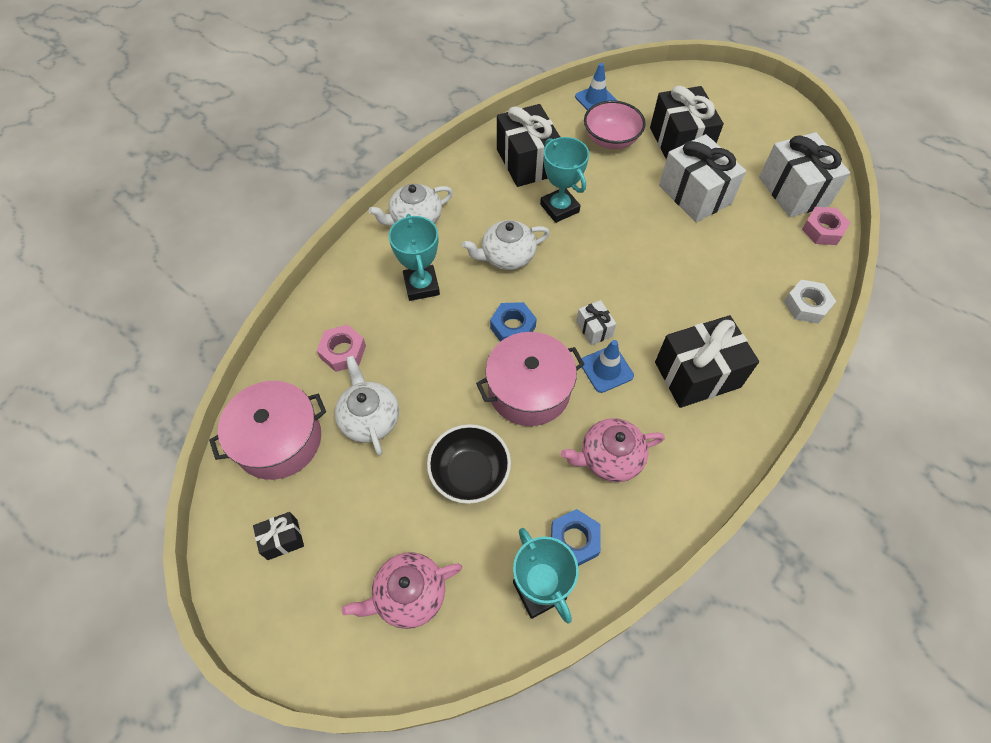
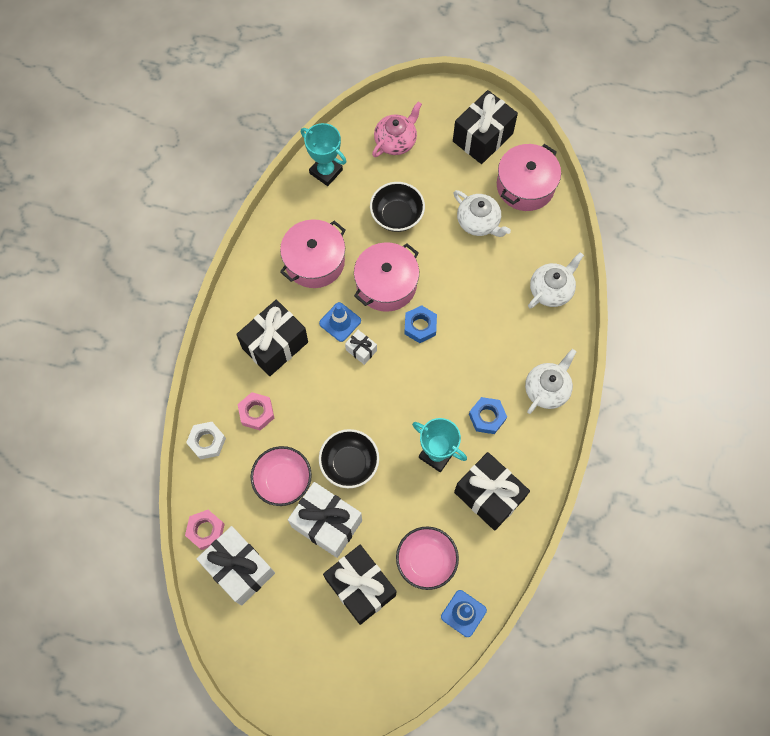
camera: 155 degrees right, 10 degrees up
black gift [253,512,304,560] -> black gift [453,90,518,164], size x2.13
pink nut [317,324,366,372] -> pink nut moved to [238,392,274,431]
turquoise trophy [389,214,440,301] -> none
white teapot [462,220,550,270] -> white teapot moved to [528,252,584,309]
blue nut [551,509,601,566] -> blue nut moved to [469,397,507,434]
pink teapot [561,418,665,482] -> pink pot [280,219,345,288]
none -> pink bowl [251,446,312,506]
none -> black bowl [319,429,379,488]

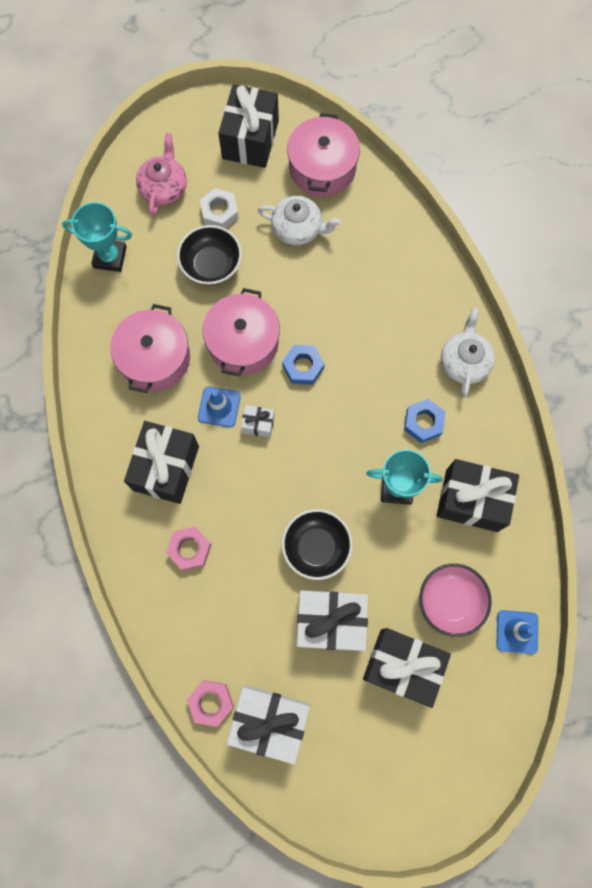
camera: 30 degrees left, 5 degrees up
white nut [186,422,226,460] -> white nut moved to [200,188,239,229]
pink bowl [251,446,312,506] -> none
white teapot [528,252,584,309] -> none

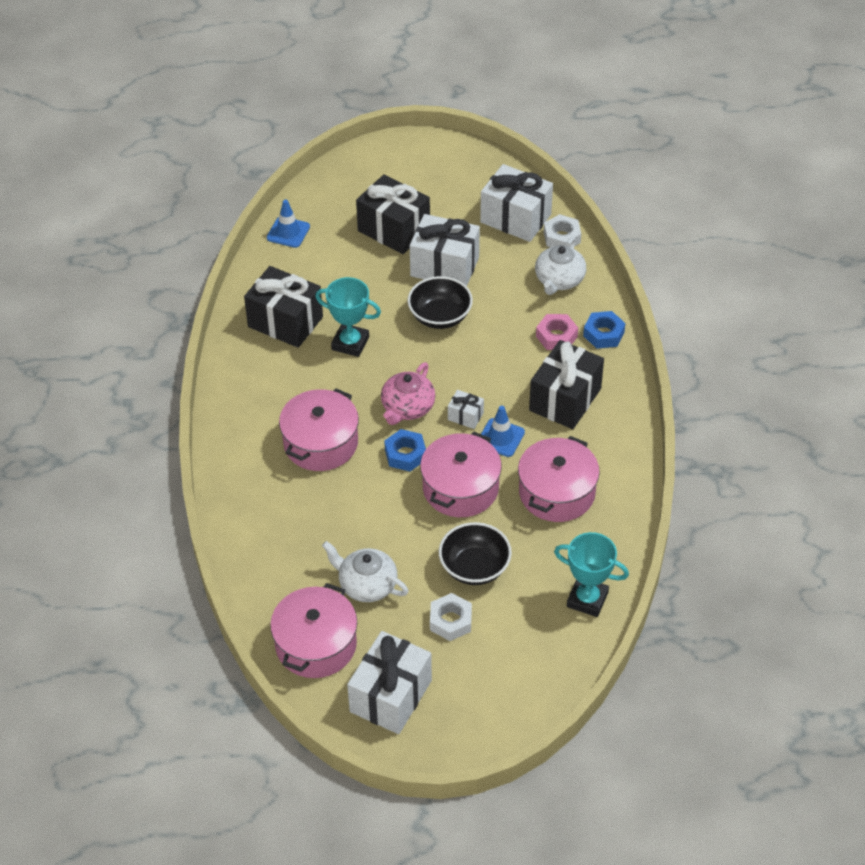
camera: 165 degrees left, 25 degrees down
pink teapot [136,133,187,216] -> pink teapot moved to [381,362,435,425]
pink nut [187,680,234,727] -> white nut [544,214,581,247]
black gift [218,84,279,168] -> white gift [347,631,432,734]
blue nut [404,399,445,443] -> blue nut moved to [583,311,625,349]
pink bowl [419,564,492,637] -> none
white teapot [441,308,495,397] -> white teapot moved to [535,237,586,295]
none -> pink pot [279,388,359,471]

